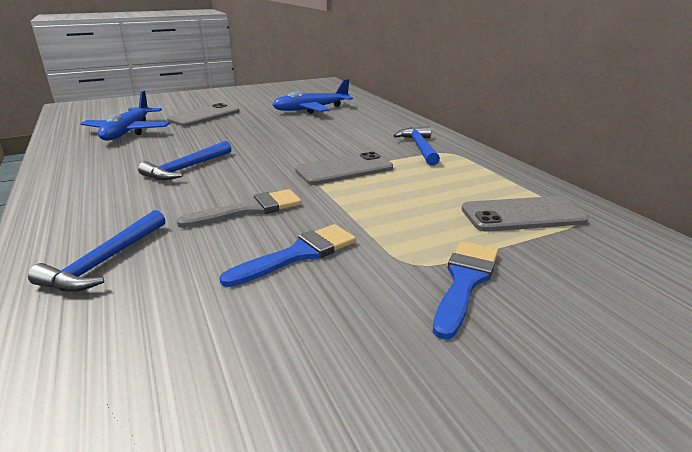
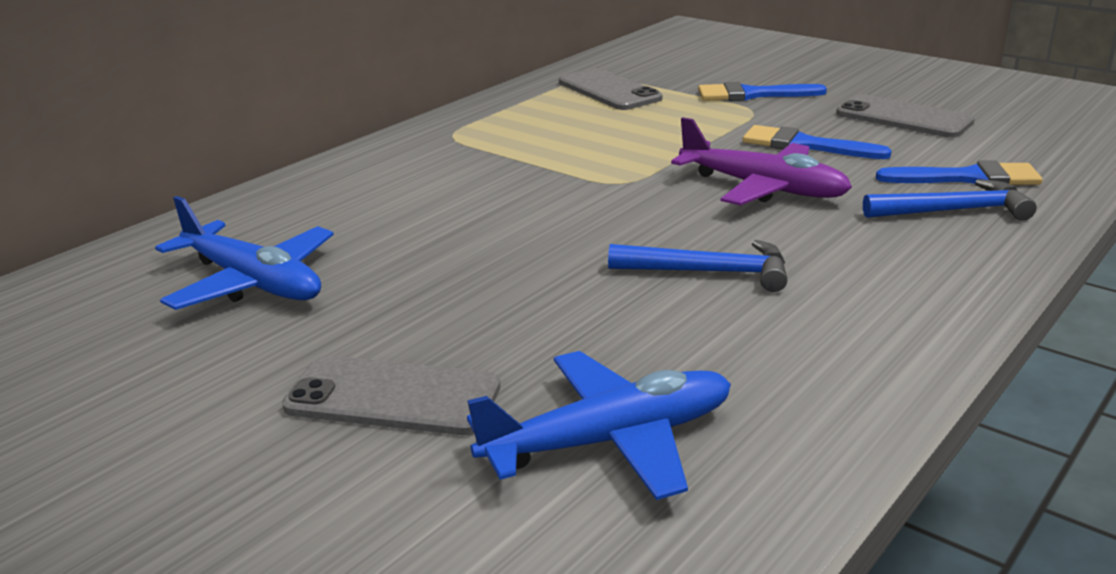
camera: 115 degrees left, 0 degrees up
grey brush [176,189,302,228] -> purple plane [671,117,852,206]
grey phone [295,152,393,185] -> grey phone moved to [836,94,975,138]
blue hammer [393,126,440,166] -> none
none -> blue brush [876,161,1043,185]

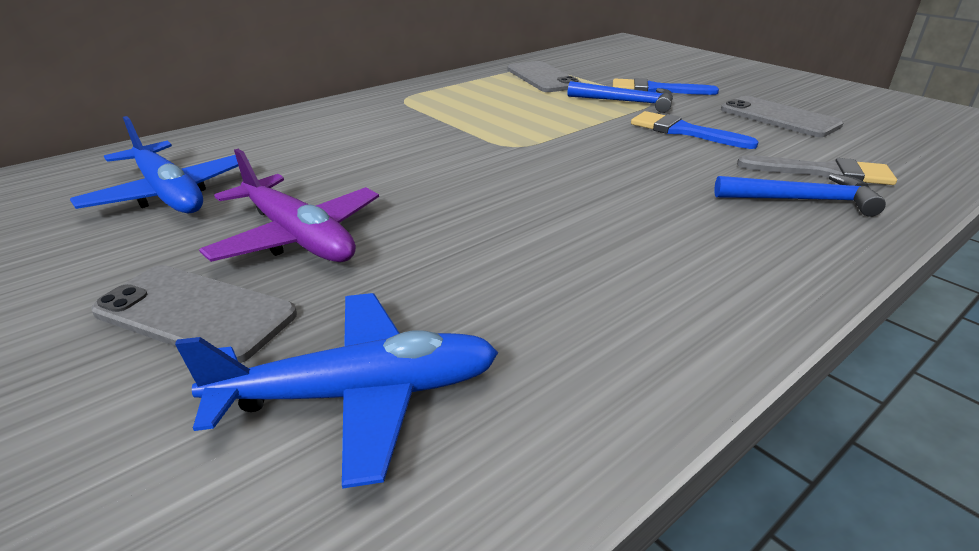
camera: 10 degrees right, 5 degrees up
blue hammer [608,240,787,292] -> blue hammer moved to [568,81,673,113]
purple plane [671,117,852,206] -> purple plane moved to [199,149,379,262]
blue brush [876,161,1043,185] -> grey brush [737,155,897,185]

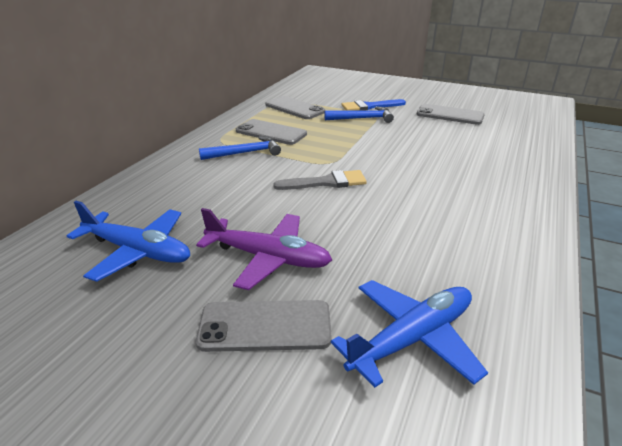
camera: 25 degrees left, 0 degrees up
blue brush [631,111,758,149] -> none
blue hammer [714,174,886,217] -> blue hammer moved to [199,136,281,160]
grey brush [737,155,897,185] -> grey brush moved to [273,170,367,190]
none -> grey phone [236,119,307,145]

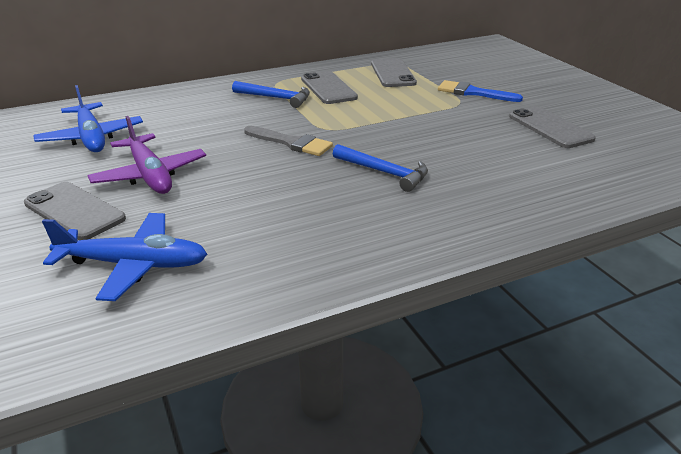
camera: 40 degrees right, 0 degrees up
blue hammer [324,106,394,123] -> blue hammer moved to [333,144,428,192]

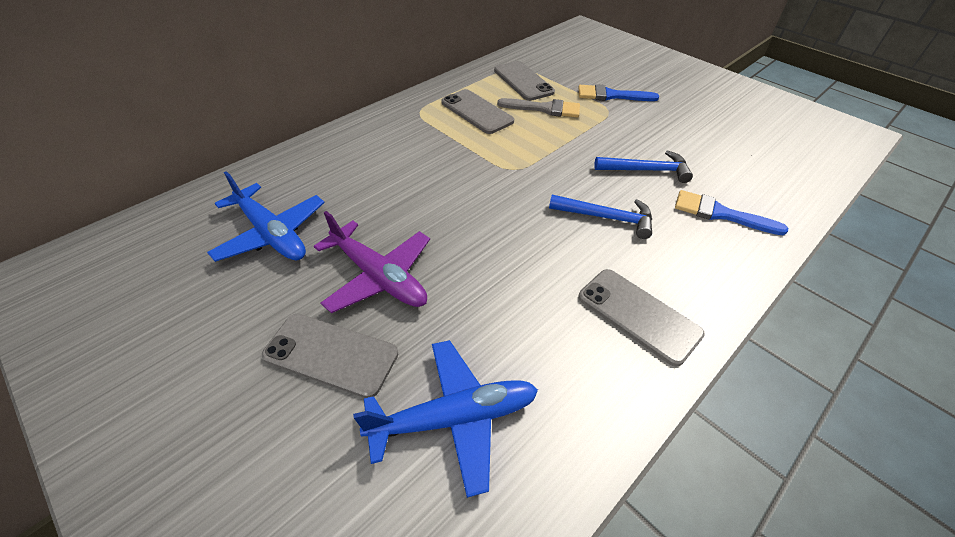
camera: 20 degrees left, 15 degrees up
blue hammer [232,81,310,108] -> blue hammer moved to [594,151,693,183]
grey brush [244,126,333,156] -> grey brush moved to [497,98,580,118]
grey phone [509,106,596,148] -> grey phone moved to [578,269,705,367]
none -> blue brush [675,190,788,235]

